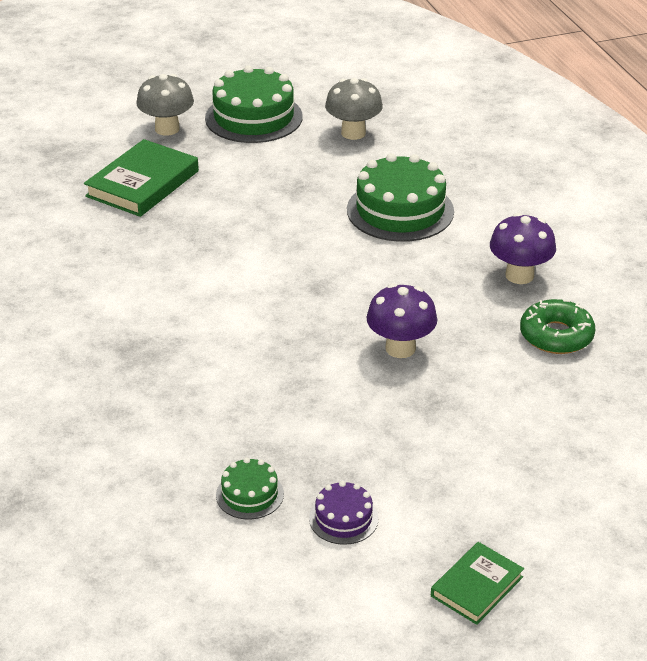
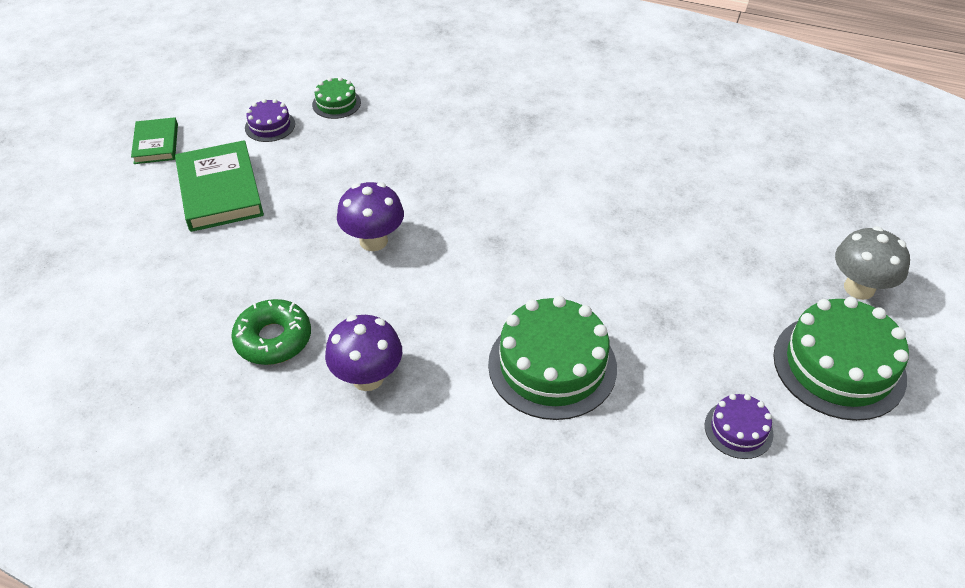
camera: 130 degrees right, 10 degrees up
green book [84,139,199,217] -> green book moved to [175,140,264,232]
grey mushroom [325,78,383,140] -> purple cake [705,394,774,459]

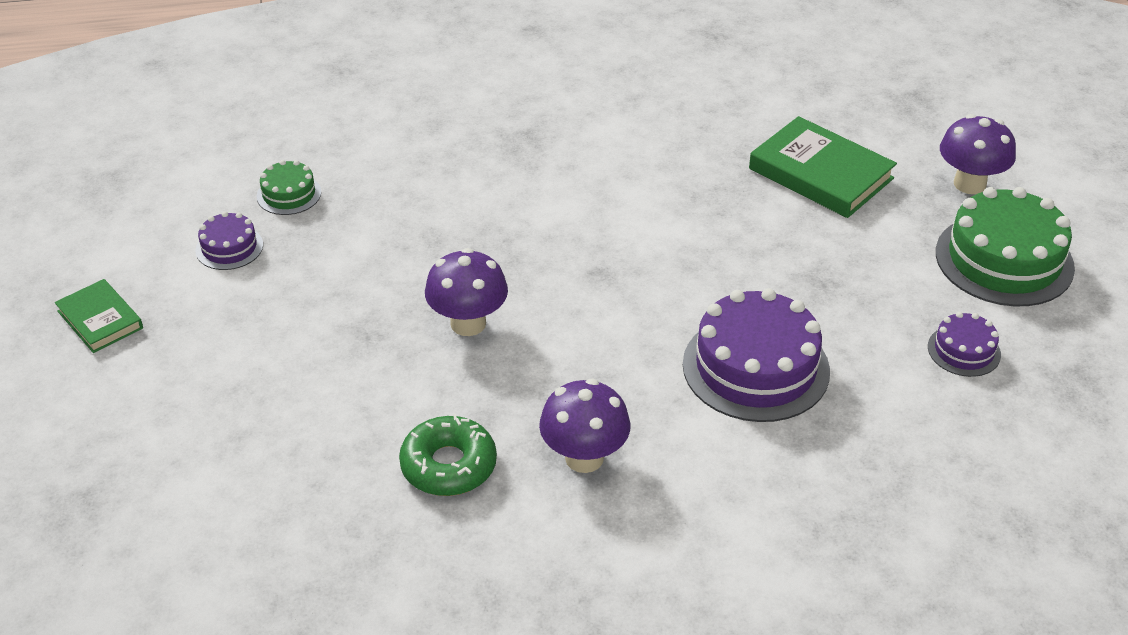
camera: 30 degrees left, 5 degrees down
green book [175,140,264,232] -> green book moved to [749,116,897,218]
green cake [488,296,617,420] -> purple cake [683,288,830,422]
grey mushroom [835,226,910,300] -> purple mushroom [940,114,1016,194]

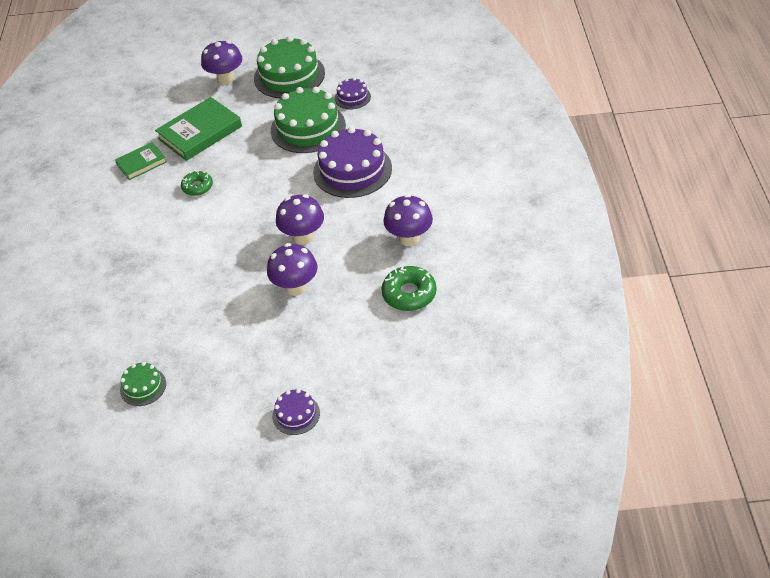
camera: 80 degrees left, 5 degrees up
green book [55,279,143,353] -> green book moved to [115,142,167,180]
purple cake [195,211,263,270] -> purple cake moved to [272,389,320,435]
none -> green donut [181,170,213,196]
none -> green cake [271,87,346,153]
none -> purple mushroom [276,194,324,245]

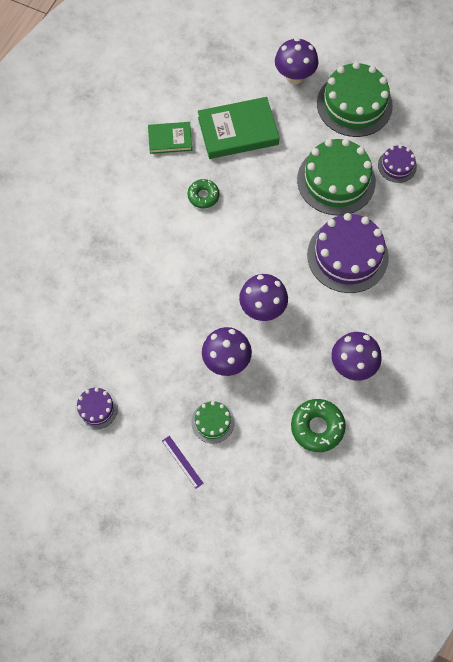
camera: 25 degrees right, 20 degrees up
green cake [120,362,166,406] -> green cake moved to [191,401,235,443]
purple cake [272,389,320,435] -> purple cake moved to [75,388,118,430]
none -> purple ruler [162,436,204,489]

